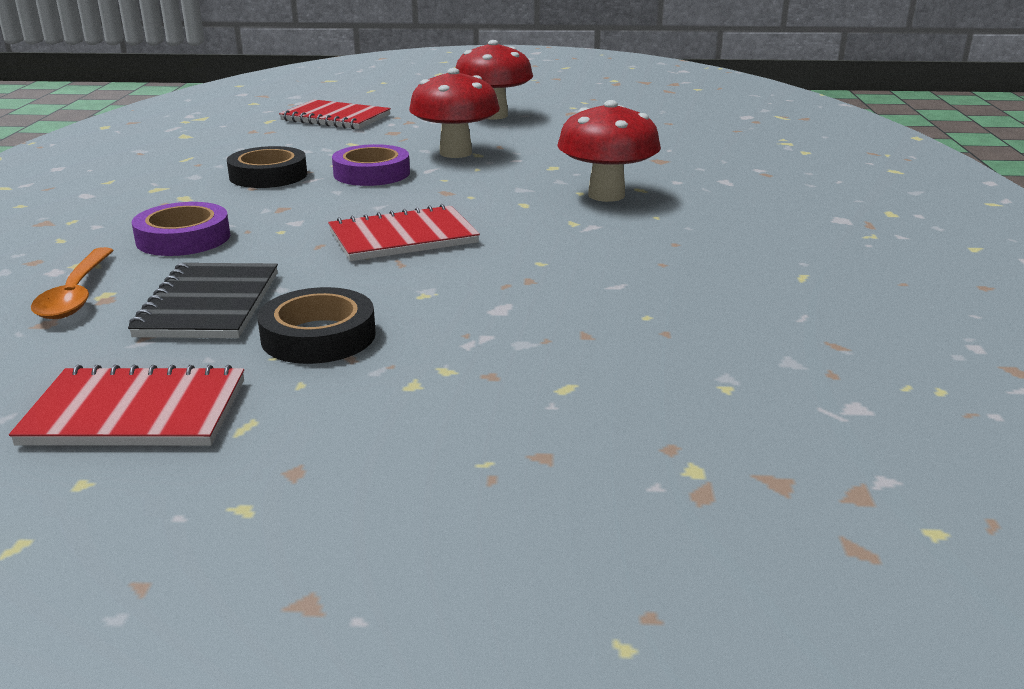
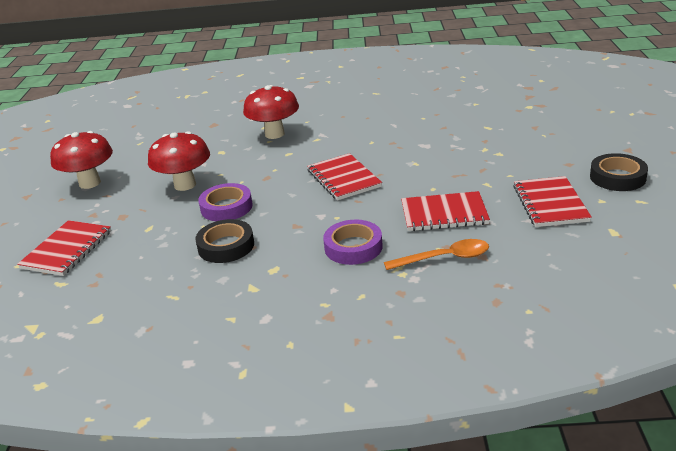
camera: 90 degrees left, 5 degrees up
black notebook [128,263,278,338] -> red notebook [401,191,490,231]
black tape [258,287,376,364] -> black tape moved to [590,153,648,191]

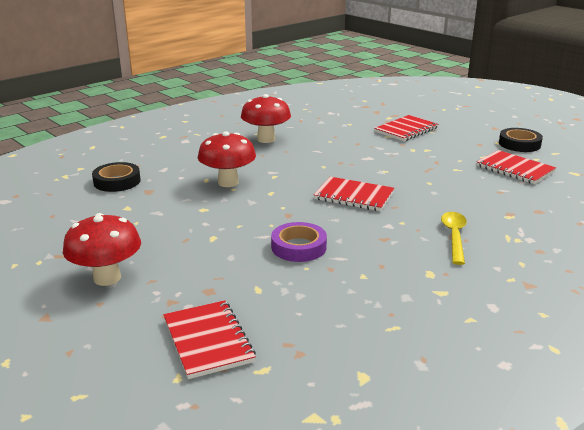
camera: 45 degrees left, 5 degrees down
red mushroom [148,131,210,191] -> red mushroom moved to [241,94,291,143]
black tape [195,219,254,263] -> black tape moved to [92,162,141,192]
purple tape [323,220,383,265] -> yellow spoon [441,212,467,265]
orange spoon [384,239,489,270] -> none
red notebook [401,191,490,231] -> red notebook moved to [374,115,438,141]

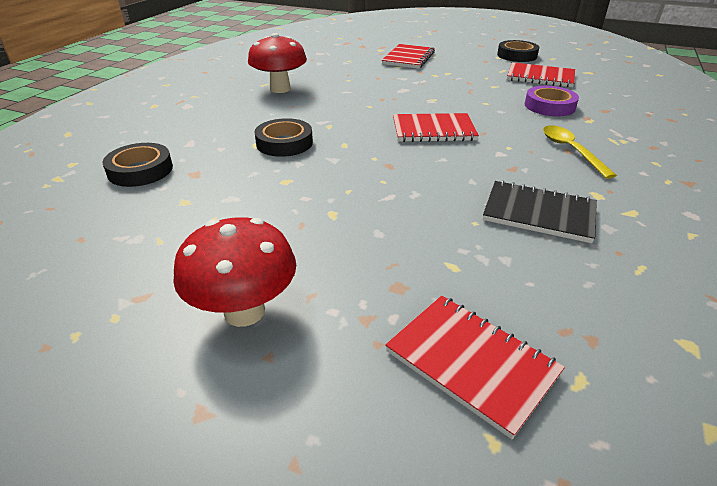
camera: 25 degrees left, 10 degrees up
red mushroom [198,131,256,187] -> black tape [254,118,313,157]
purple tape [271,222,327,262] -> purple tape moved to [525,86,579,116]
none -> black notebook [483,180,597,243]

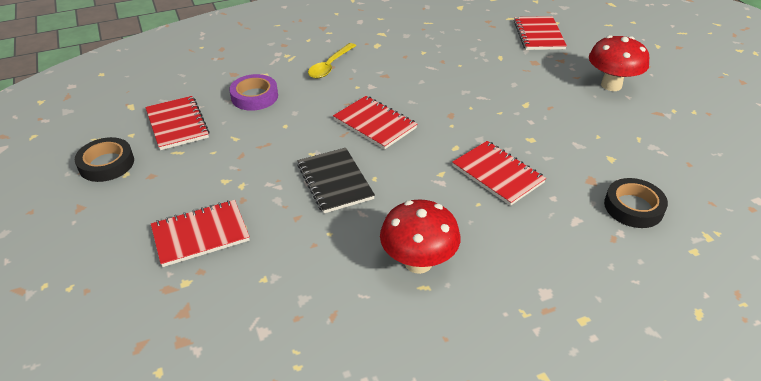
camera: 135 degrees left, 5 degrees up
black tape [254,118,313,157] -> red notebook [452,141,546,206]
black notebook [483,180,597,243] -> black notebook moved to [298,148,375,213]

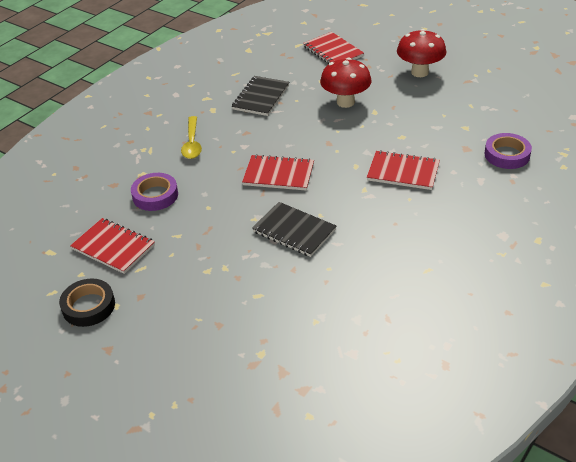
camera: 30 degrees left, 0 degrees up
red notebook [151,200,250,267] -> none
red mushroom [380,199,460,274] -> red mushroom moved to [320,58,372,108]
black tape [604,178,668,228] -> purple tape [485,133,532,169]
none -> black notebook [232,76,289,116]

